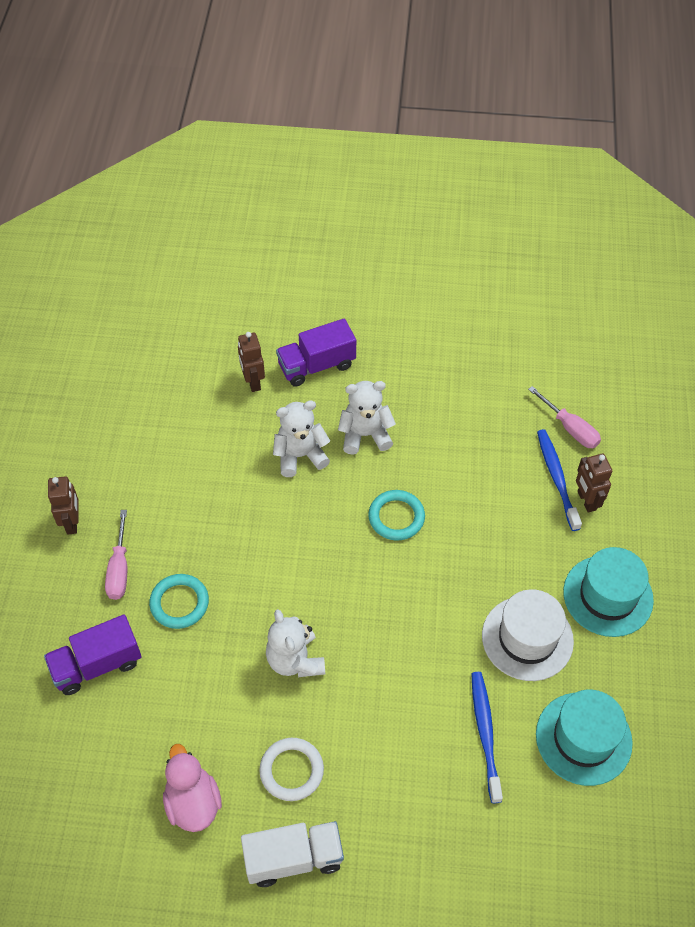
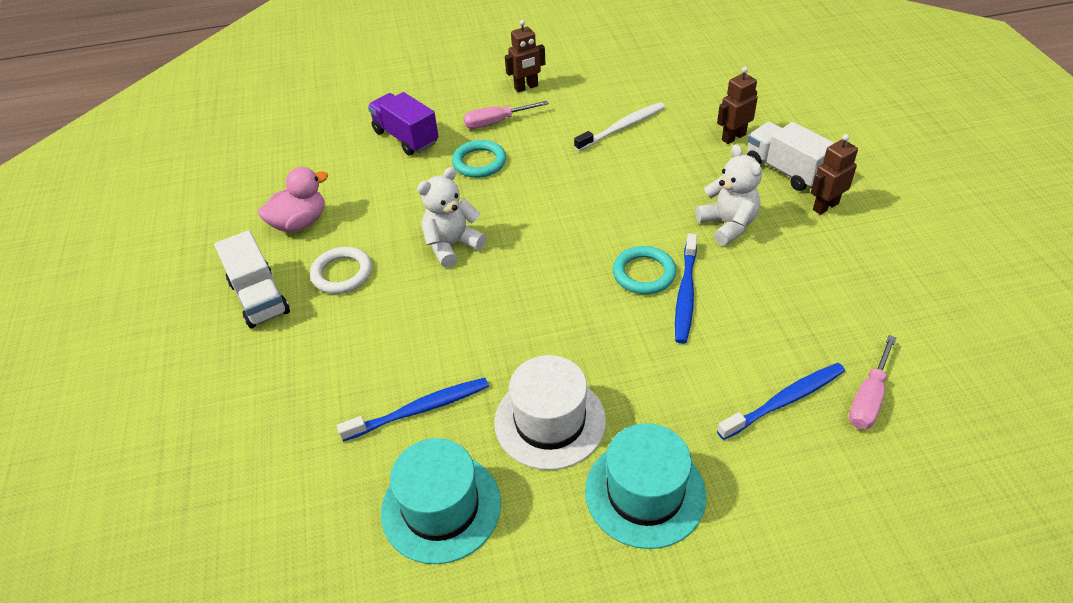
camera: 75 degrees right, 10 degrees down
white teddy bear [273,400,330,477] -> none
purple truck [276,319,356,387] -> white truck [747,122,834,191]
brown robot [576,454,612,513] -> brown robot moved to [810,134,858,215]
none -> white toothbrush [574,102,665,151]
none -> blue toothbrush [675,233,697,344]

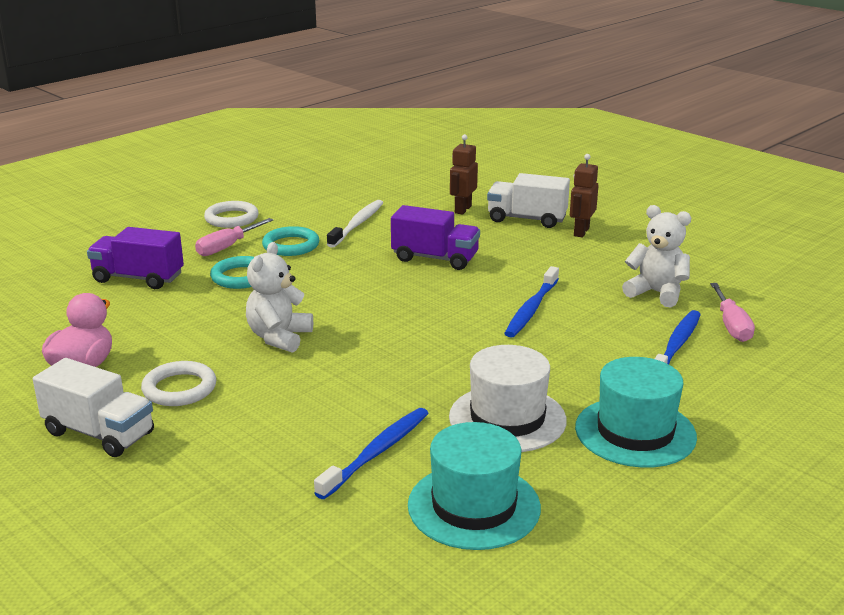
camera: 35 degrees left, 20 degrees down
brown robot [505,20,546,92] -> white ring [204,201,259,228]
turquoise ring [613,246,676,294] -> turquoise ring moved to [262,226,319,256]
blue toothbrush [675,233,697,344] -> blue toothbrush turned 45 degrees clockwise [504,266,559,338]
white teddy bear [696,144,762,246] -> white teddy bear moved to [622,205,691,307]
none -> purple truck [391,205,480,270]

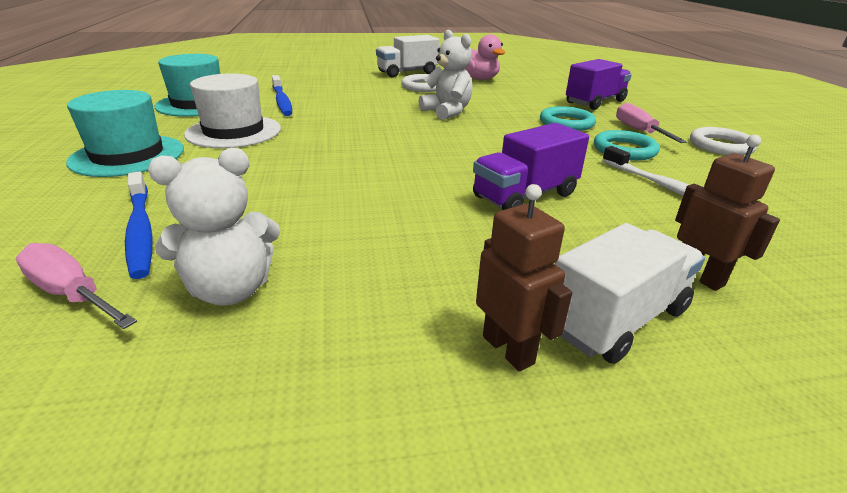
camera: 125 degrees right, 5 degrees up
blue toothbrush [504,266,559,338] -> none

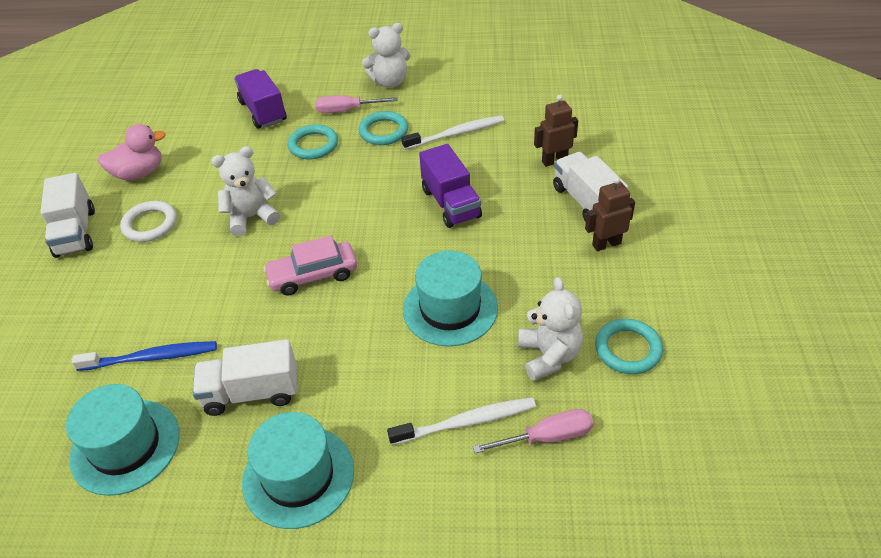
camera: 75 degrees left, 15 degrees up
pink screwdriver [16,243,137,329] -> pink screwdriver turned 150 degrees counterclockwise [472,409,593,453]
blue toothbrush [125,171,153,279] -> white toothbrush [387,397,536,445]
white hat [184,74,281,148] -> white truck [192,339,297,416]
white ring [690,127,758,156] -> white teddy bear [362,23,411,88]
none -> pink car [263,236,357,295]
none -> turquoise hat [403,251,498,346]
none -> turquoise ring [595,319,663,374]

